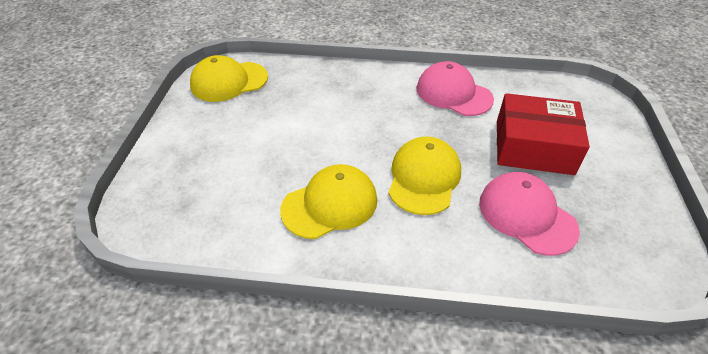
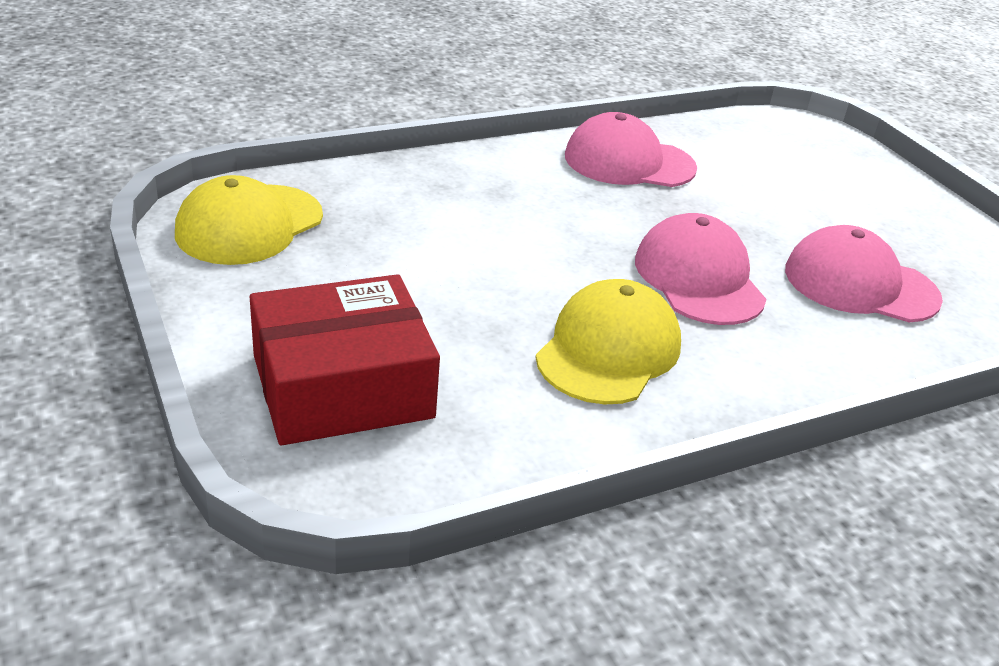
camera: 35 degrees left, 10 degrees down
yellow cap [388,136,461,215] -> pink cap [635,213,767,325]
red box [497,93,590,175] -> red box moved to [250,274,440,445]

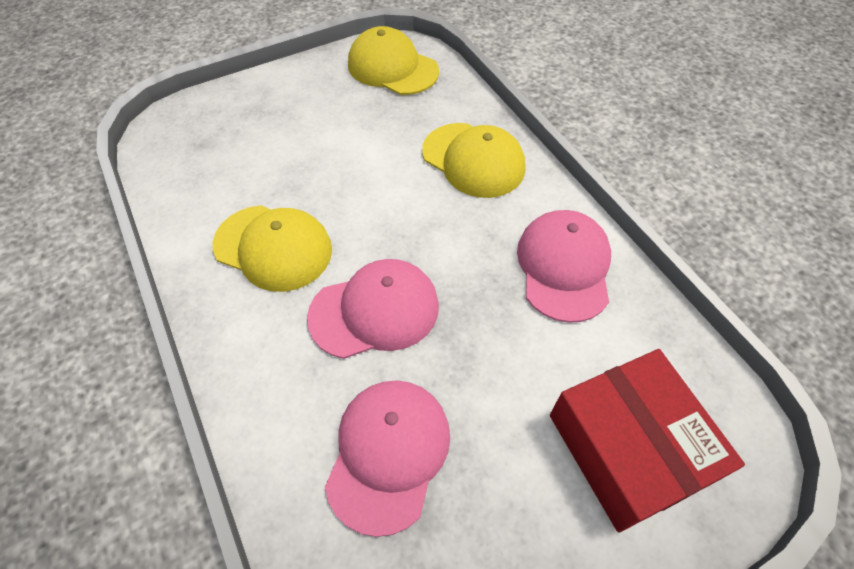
camera: 90 degrees right, 20 degrees up
red box [250,274,440,445] -> red box moved to [550,349,745,533]
none -> yellow cap [422,123,525,198]

